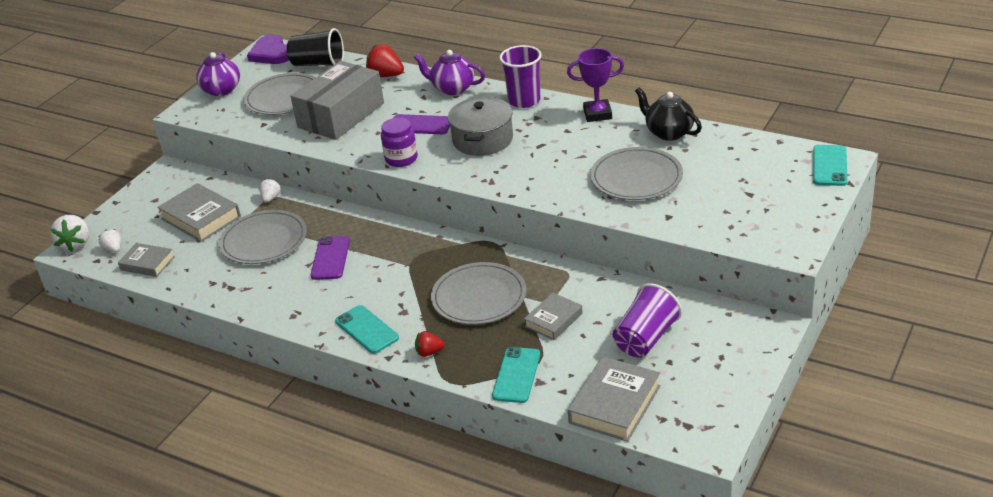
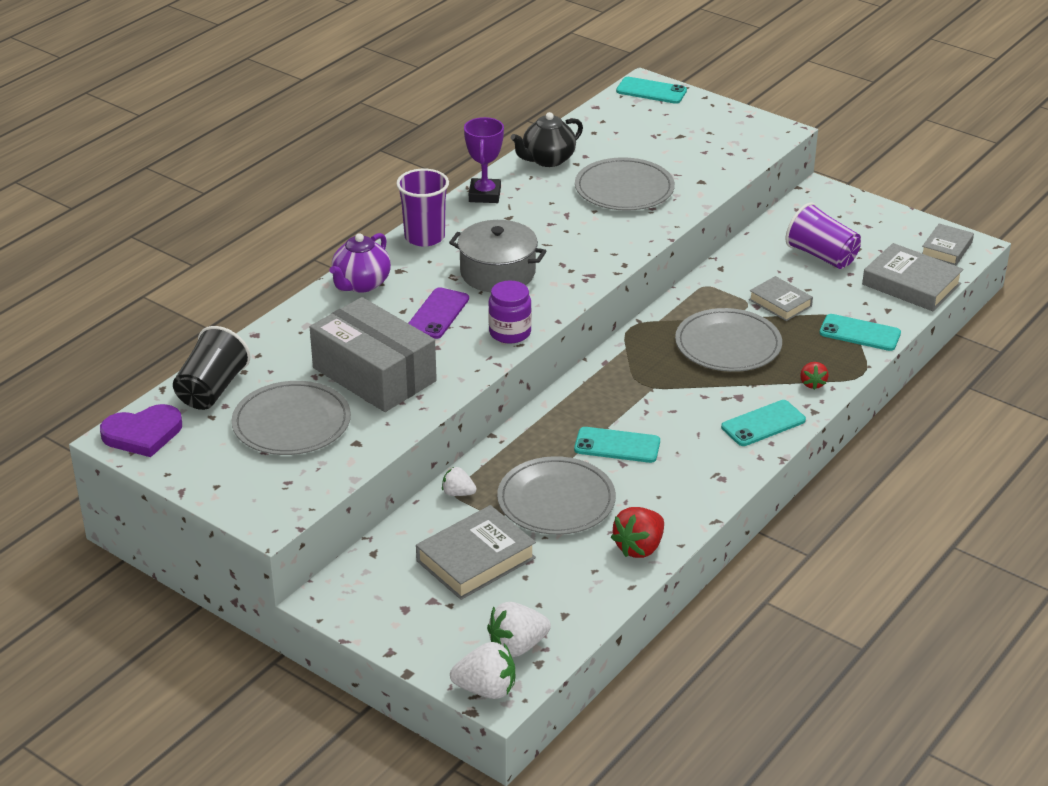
camera: 85 degrees left, 0 degrees up
white strawberry [98,229,121,252] -> white strawberry [487,602,551,657], size x1.67
grey book [118,243,175,277] -> grey book moved to [922,223,974,265]
purple teapot [196,52,240,96] -> none
purple phone [310,236,350,280] -> turquoise phone [574,427,660,463]
red strawberry [366,44,404,77] -> red strawberry moved to [611,507,664,558]

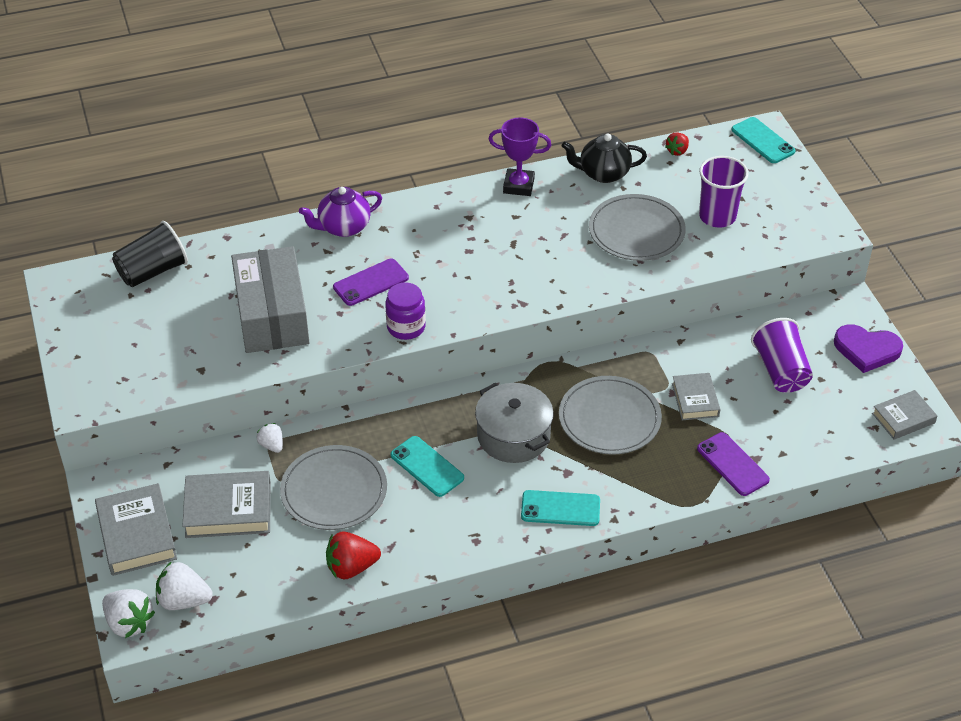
camera: 35 degrees right, 10 degrees up
purple heart [100,404,182,457] -> purple heart moved to [834,324,903,373]
grey plate [232,381,351,455] -> none
purple cup [396,169,449,247] -> purple cup moved to [699,156,749,228]
grey pot [449,220,547,292] -> grey pot moved to [475,383,554,463]
purple trophy [464,117,504,203] -> purple trophy turned 60 degrees clockwise [489,118,551,196]
red strawberry [800,362,829,390] -> red strawberry moved to [665,133,689,156]
turquoise phone [819,314,901,351] -> purple phone [697,432,770,496]
grey book [862,243,964,311] -> grey book moved to [95,483,177,576]

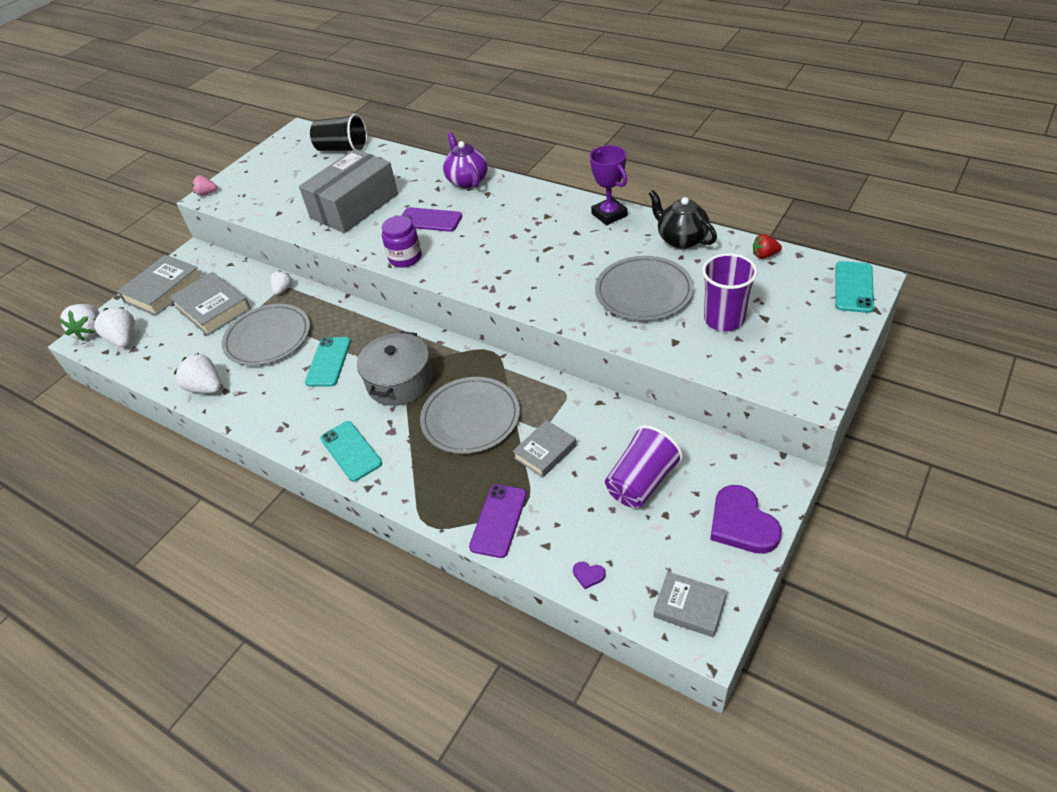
camera: 55 degrees right, 0 degrees up
purple teapot [299,187,382,237] -> purple teapot turned 45 degrees clockwise [443,132,488,188]
red strawberry [326,532,381,579] -> white strawberry [174,353,221,393]
none -> pink strawberry [192,175,217,196]
none -> purple heart [573,562,606,589]

